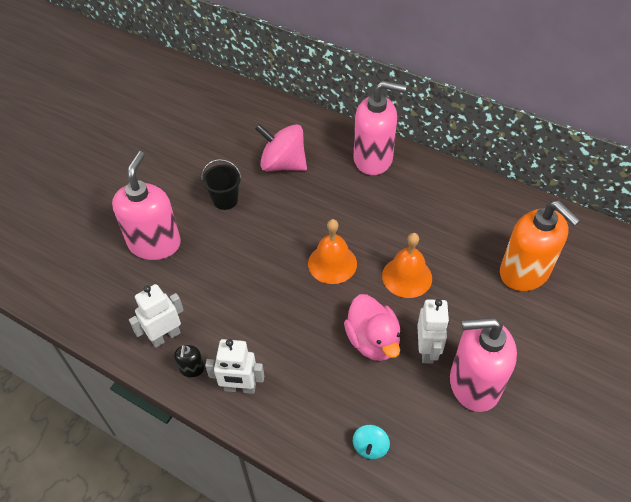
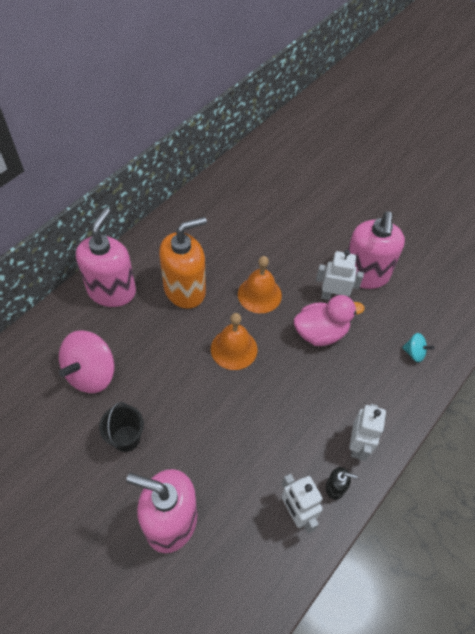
camera: 85 degrees left, 5 degrees up
orange soap dispenser [500,200,581,291] -> orange soap dispenser moved to [159,217,207,309]

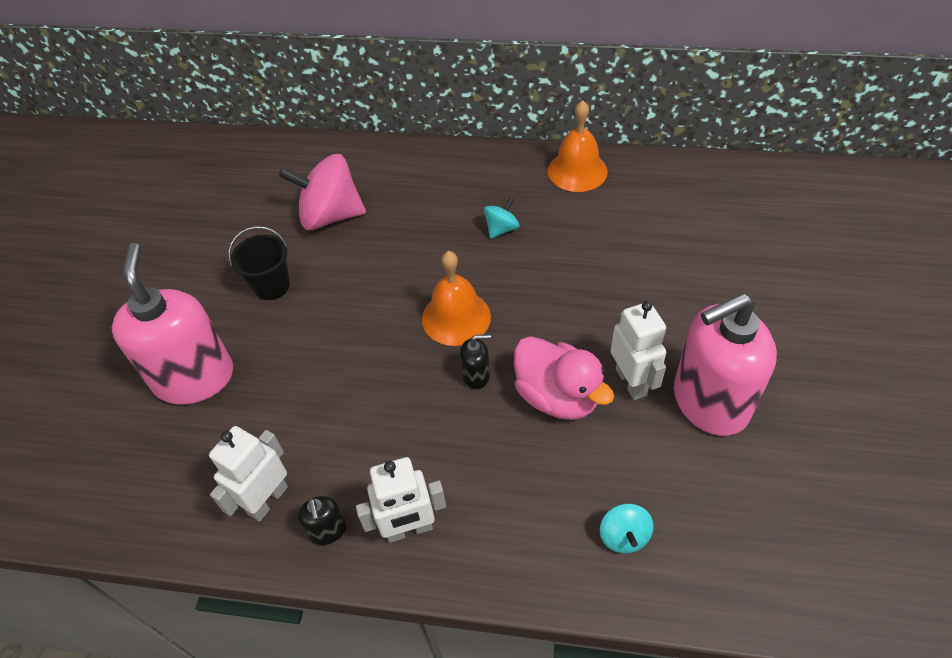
camera: 65 degrees right, 5 degrees down
pink soap dispenser [76,208,136,307] -> none
orange soap dispenser [159,217,207,309] -> turquoise spinning top [484,197,519,239]
orange bell [238,256,282,313] -> orange bell moved to [548,100,608,192]
none -> black soap dispenser [460,334,491,389]

